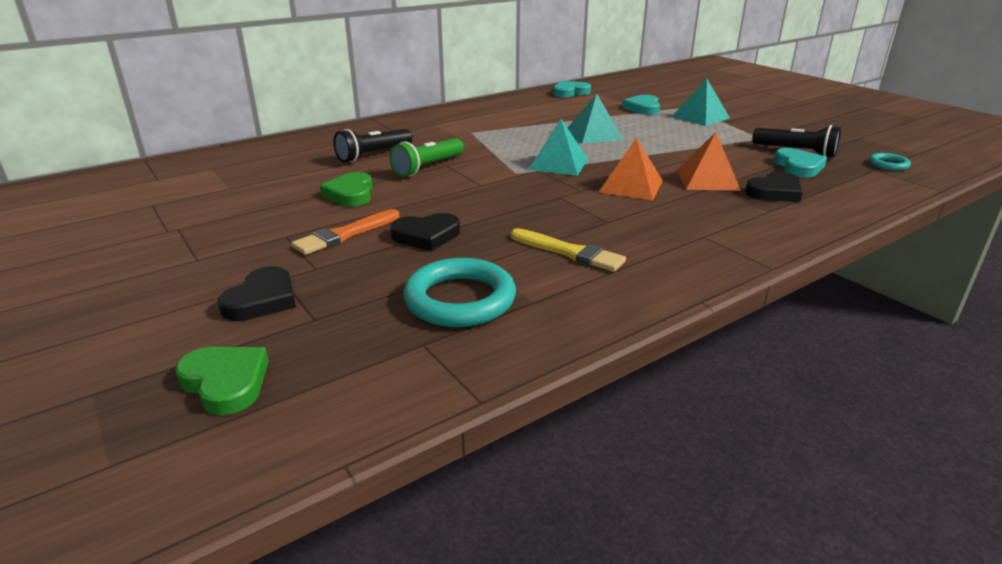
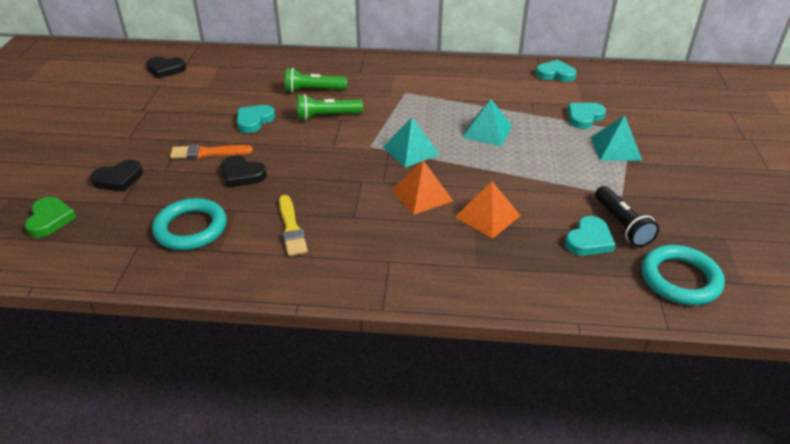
camera: 40 degrees right, 10 degrees up
green heart [320,172,373,206] -> turquoise heart [237,105,275,133]
black flashlight [333,129,412,162] -> green flashlight [285,68,347,93]
black heart [745,172,803,202] -> black heart moved to [146,57,186,79]
turquoise ring [869,153,911,171] -> turquoise ring [641,245,725,305], size x2.00

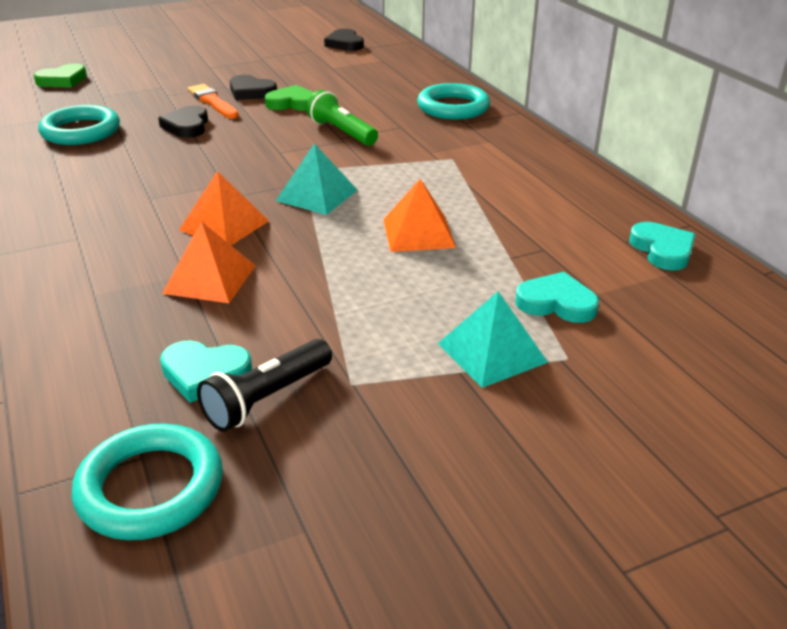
camera: 60 degrees right, 5 degrees down
black heart [90,160,143,192] -> black heart moved to [230,75,277,100]
turquoise heart [237,105,275,133] -> green heart [265,85,314,111]
yellow brush [279,195,308,256] -> none
green flashlight [285,68,347,93] -> none
turquoise pyramid [462,99,512,146] -> orange pyramid [383,179,456,252]
none -> turquoise ring [417,83,490,120]

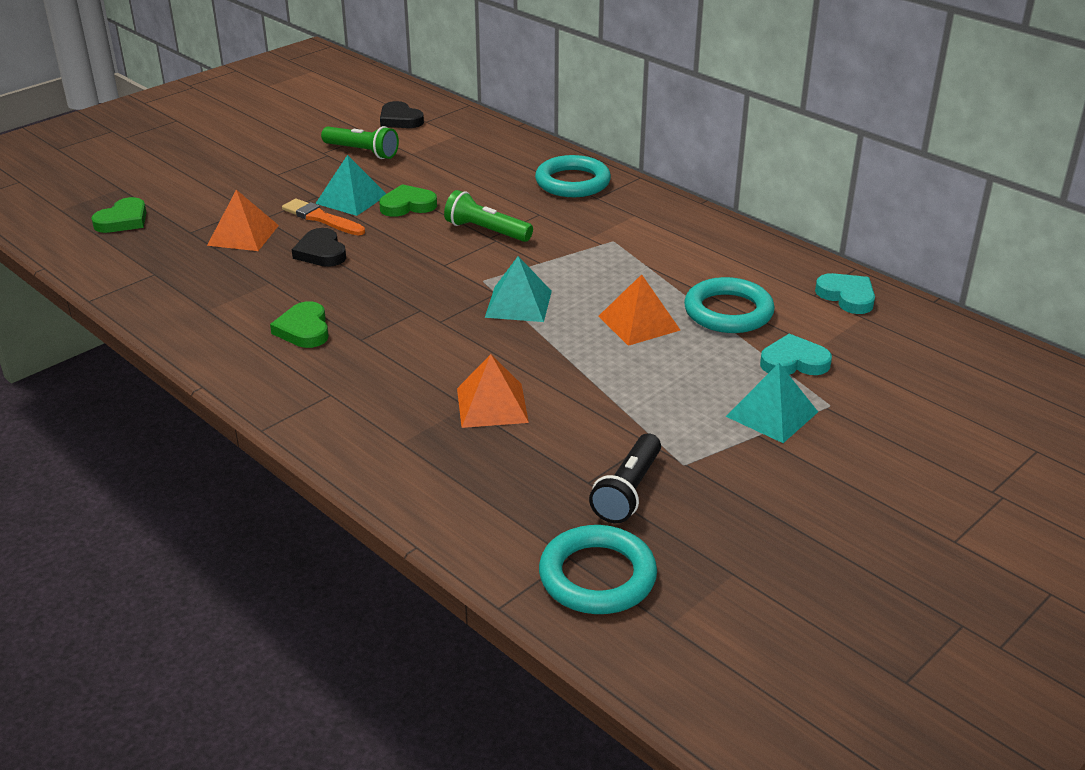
camera: 20 degrees left, 0 degrees up
turquoise ring [38,105,120,145] -> turquoise ring moved to [684,277,775,333]
turquoise heart [160,340,252,403] -> none
orange pyramid [179,171,269,245] -> orange pyramid moved to [207,190,279,251]
black heart [230,75,277,100] -> turquoise pyramid [315,155,386,216]
none -> green heart [270,301,329,348]
none -> green flashlight [321,126,399,159]

